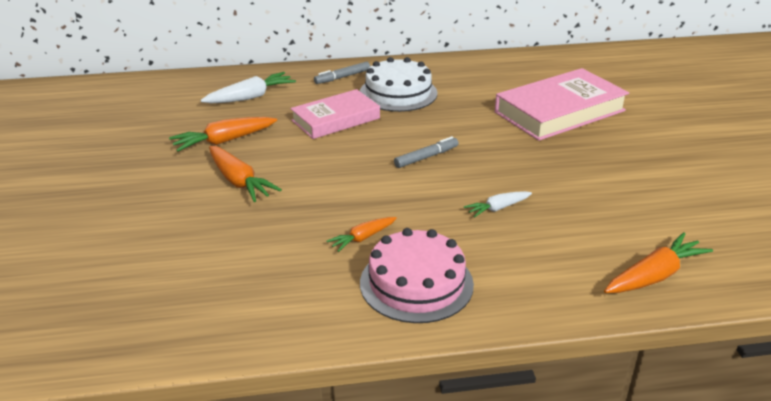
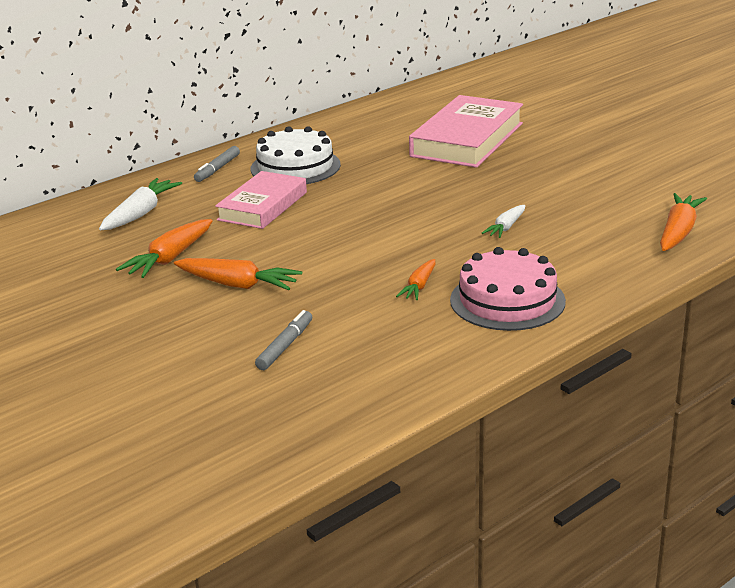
camera: 30 degrees left, 5 degrees down
grey marker [394,136,459,168] -> grey marker moved to [255,310,312,370]

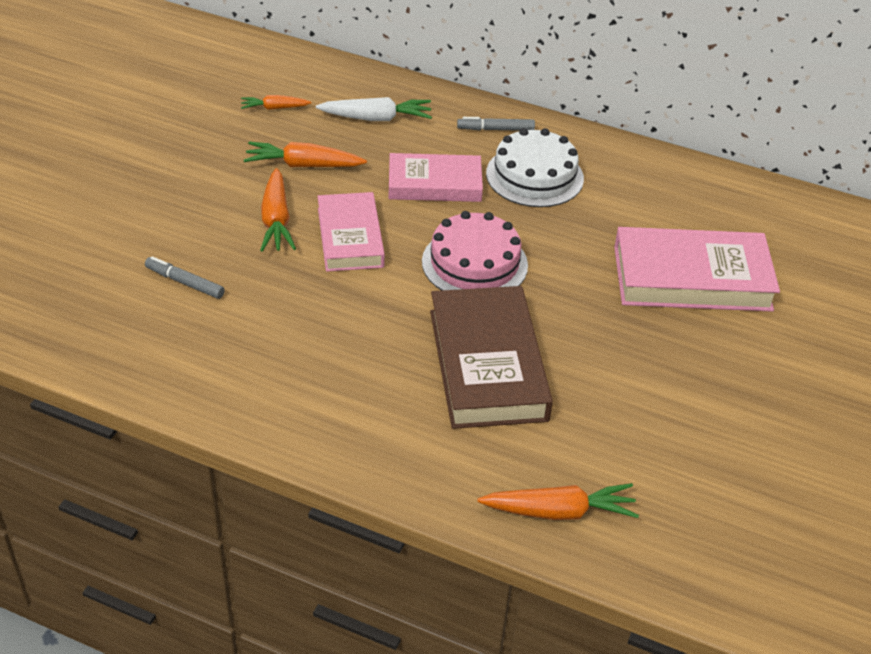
camera: 60 degrees right, 15 degrees up
grey marker [255,310,312,370] -> grey marker turned 150 degrees counterclockwise [145,256,225,299]
orange carrot [396,259,435,300] -> orange carrot moved to [241,95,312,110]
pink cake [450,247,566,331] -> pink cake moved to [422,211,528,290]
white carrot [482,205,525,238] -> brown book [430,286,553,429]
none -> pink book [317,192,385,272]

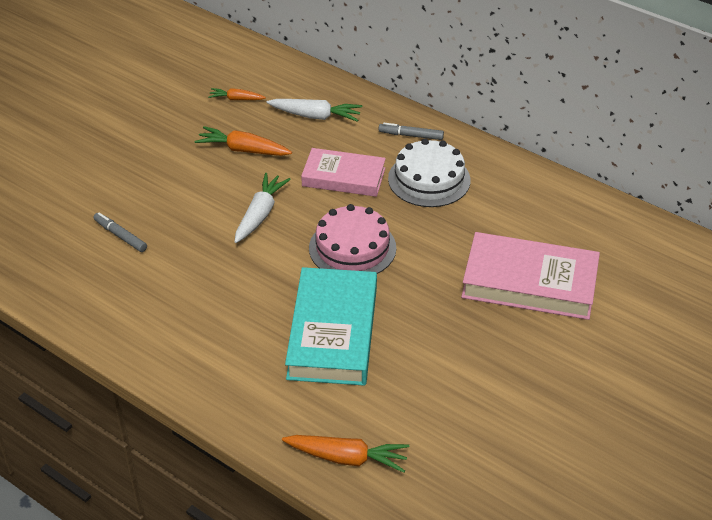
camera: 15 degrees right, 0 degrees up
orange carrot [260,168,296,252] -> none
pink book [317,192,385,272] -> white carrot [235,173,291,243]
brown book [430,286,553,429] -> turquoise book [285,267,377,386]

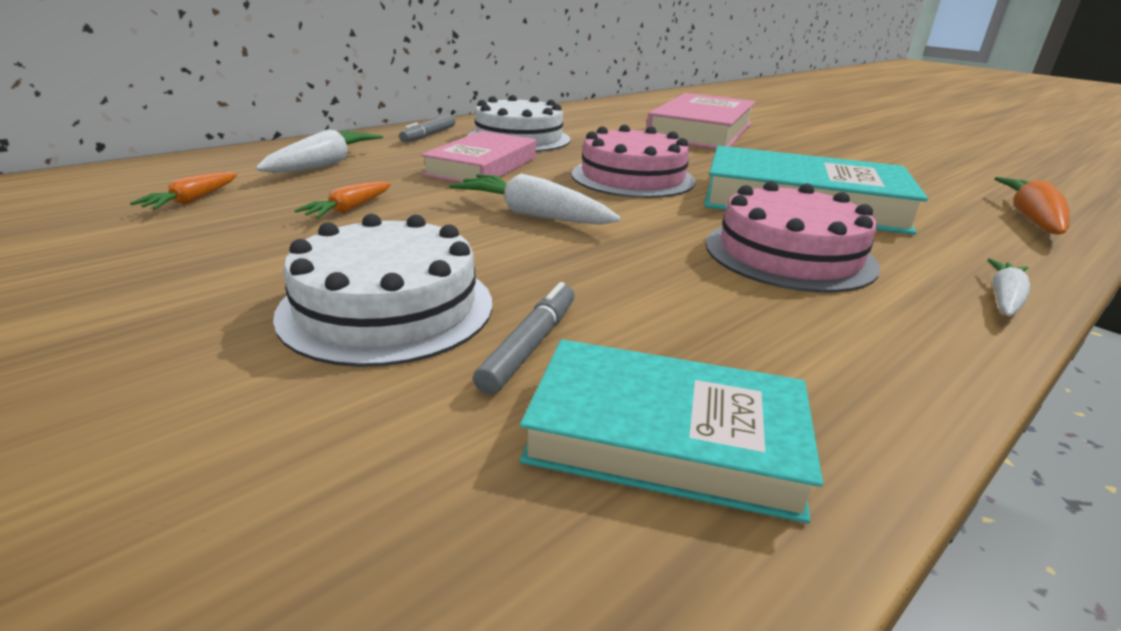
camera: 80 degrees left, 15 degrees down
grey marker [94,213,147,252] -> grey marker turned 150 degrees clockwise [473,282,575,395]
orange carrot [195,126,292,156] -> orange carrot [294,181,391,218], size x0.61
none -> white cake [273,214,492,367]
none -> turquoise book [520,339,823,523]
none -> pink cake [706,181,880,293]
none -> white carrot [987,258,1030,316]

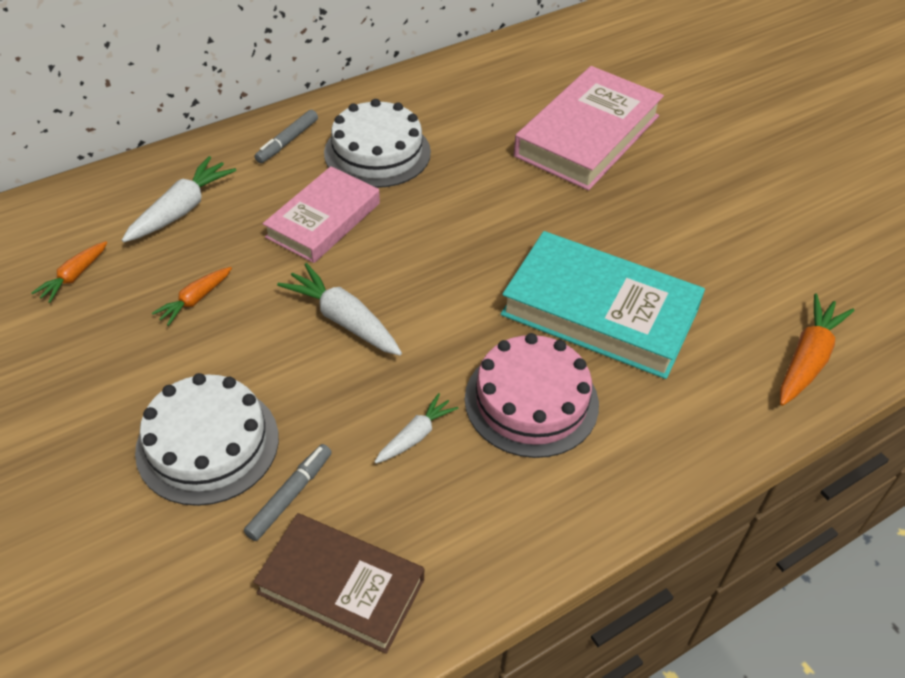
camera: 10 degrees right, 20 degrees up
turquoise book [520,339,823,523] -> brown book [253,513,424,654]
pink cake [571,125,695,198] -> none
white carrot [987,258,1030,316] -> white carrot moved to [375,393,458,464]

